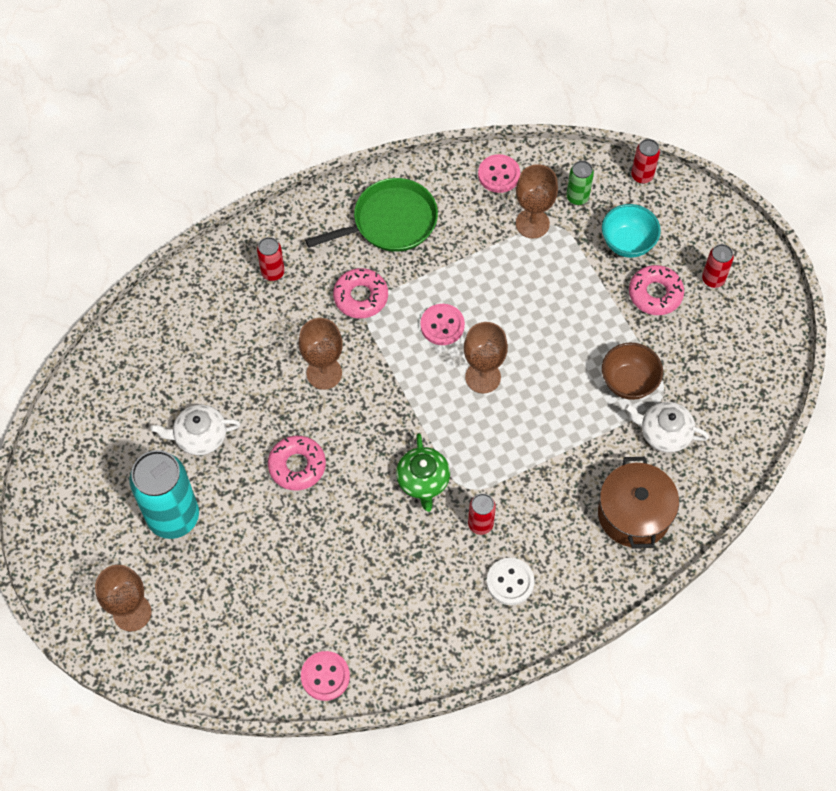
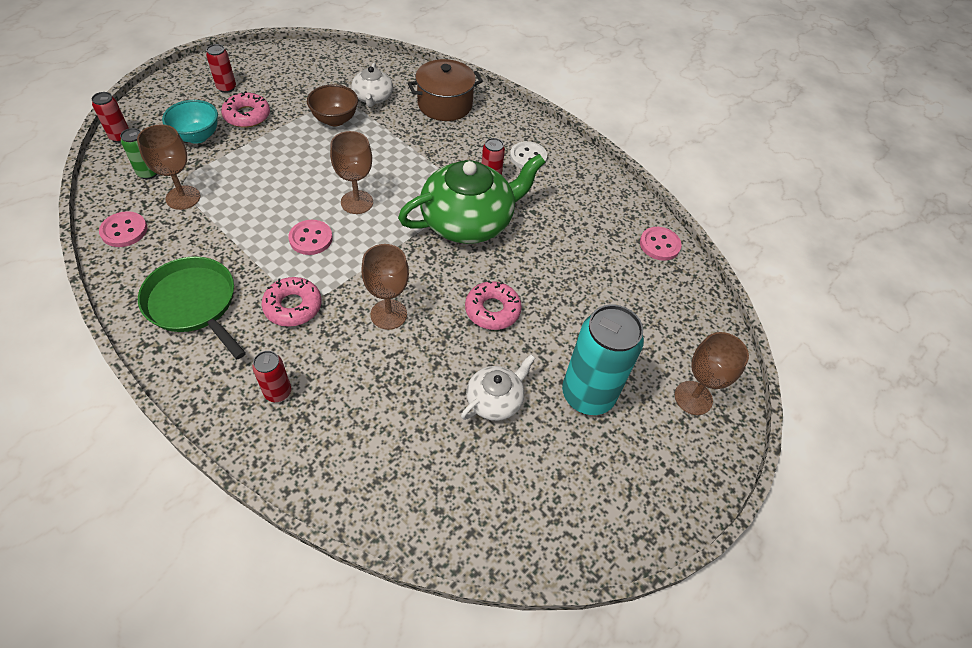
camera: 115 degrees left, 10 degrees down
white teapot [150,404,241,455] -> white teapot turned 105 degrees counterclockwise [461,354,535,421]
green teapot [396,433,450,512] -> green teapot [398,154,545,244], size x1.95

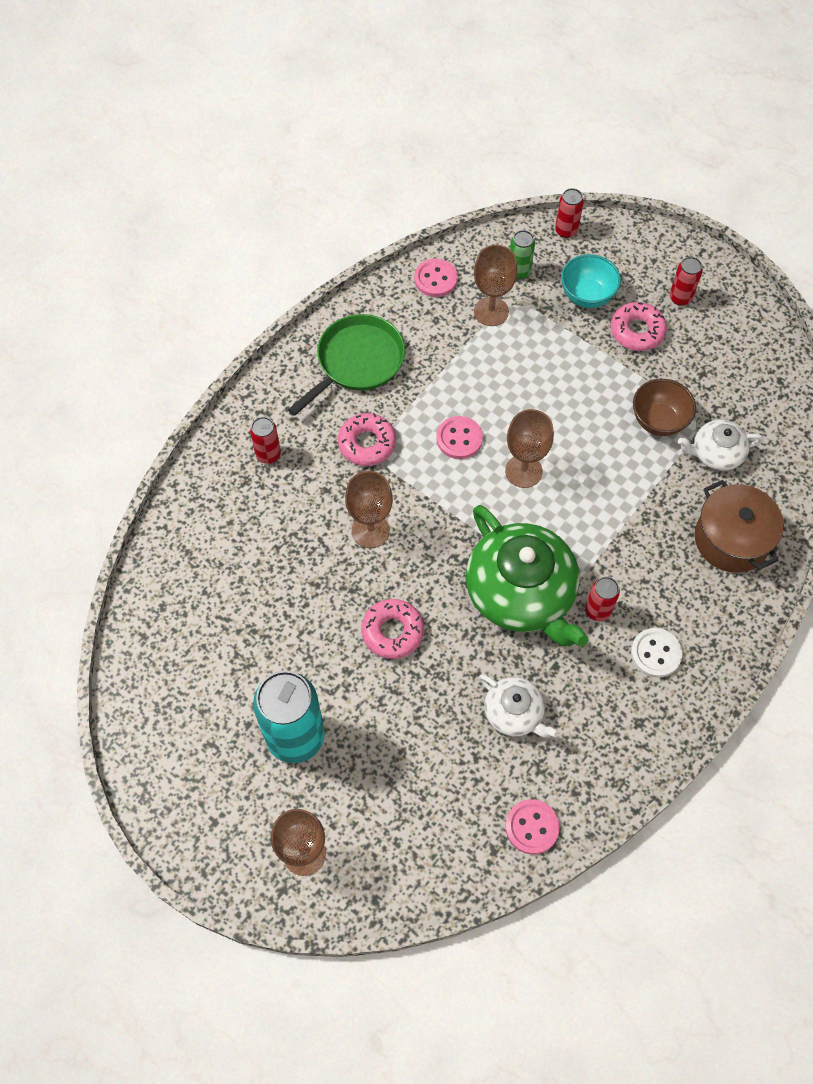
camera: 90 degrees right, 10 degrees up
white teapot [461,354,535,421] -> white teapot moved to [479,674,559,738]

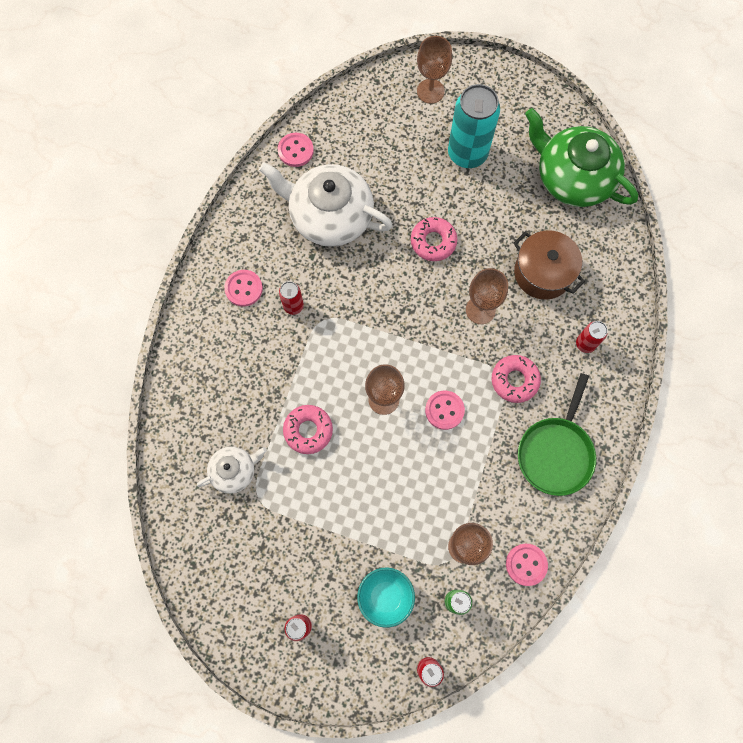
camera: 160 degrees right, 10 degrees up
green teapot [466,505,589,647] -> green teapot moved to [525,108,638,207]
white teapot [479,674,559,738] -> white teapot [259,162,393,247], size x1.95
pink donut [611,302,667,351] -> pink donut moved to [283,405,333,454]
white button [631,628,682,678] -> pink button [224,270,263,307]
brown bowl [633,379,696,436] -> none
brown pot [695,480,784,573] -> brown pot moved to [513,230,585,300]

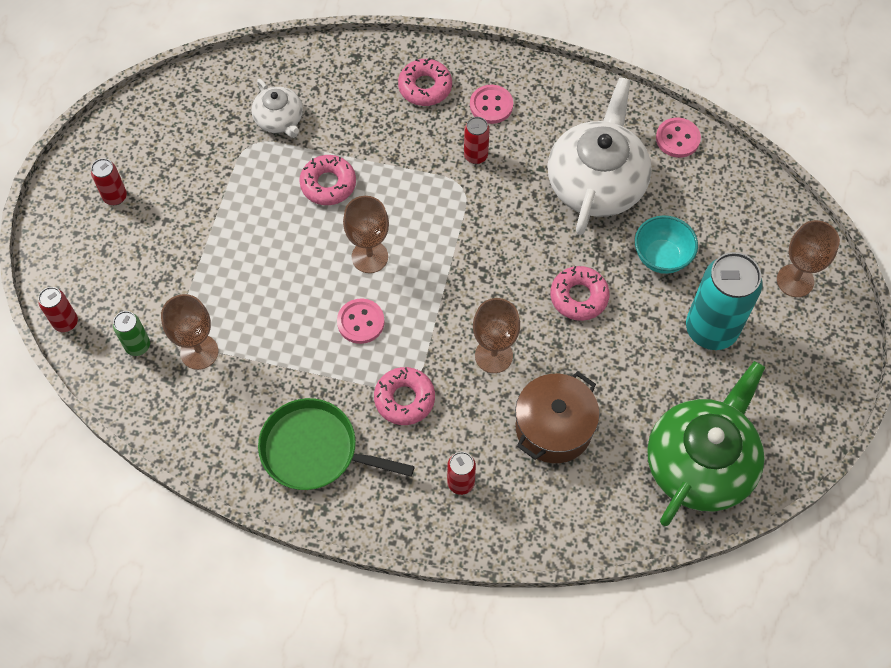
camera: 85 degrees right, 10 degrees down
turquoise bowl [357,568,415,628] -> turquoise bowl moved to [635,215,698,274]
pink button [506,544,548,586] -> none
none -> pink donut [398,58,452,106]

